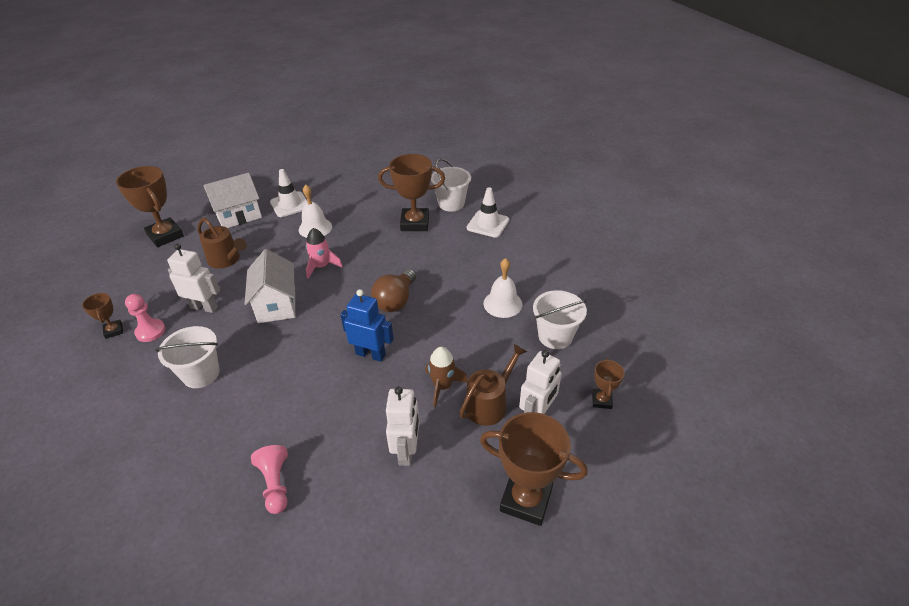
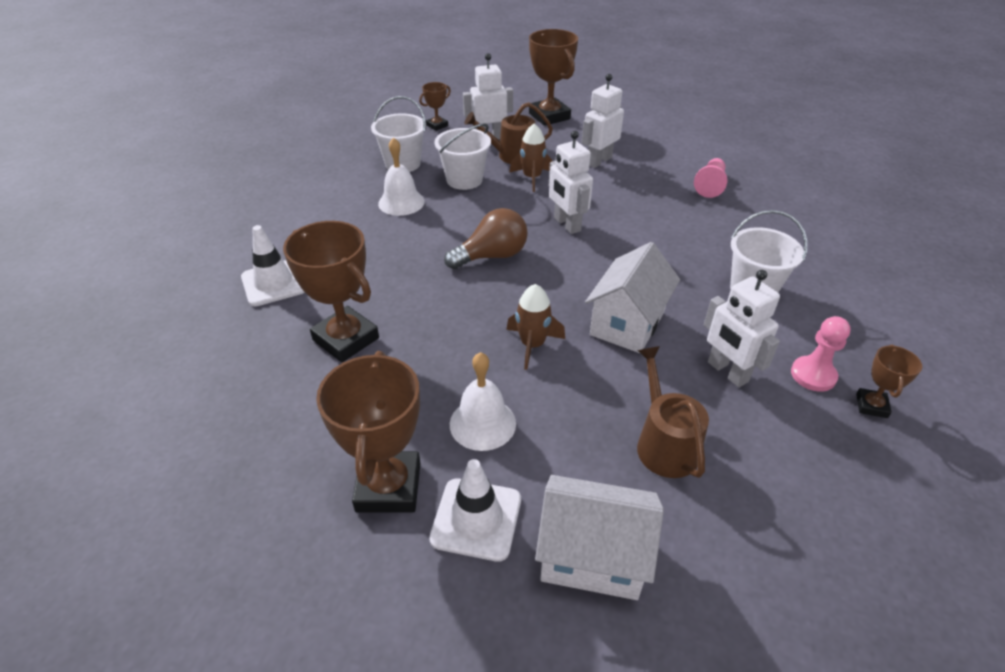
camera: 140 degrees left, 0 degrees up
brown trophy [116,166,184,247] -> brown trophy moved to [316,351,420,513]
pink rocket [306,228,343,279] -> brown rocket [506,284,565,370]
blue robot [340,289,394,362] -> white robot [549,131,593,234]
white bucket [431,158,471,212] -> white bucket moved to [435,123,491,190]

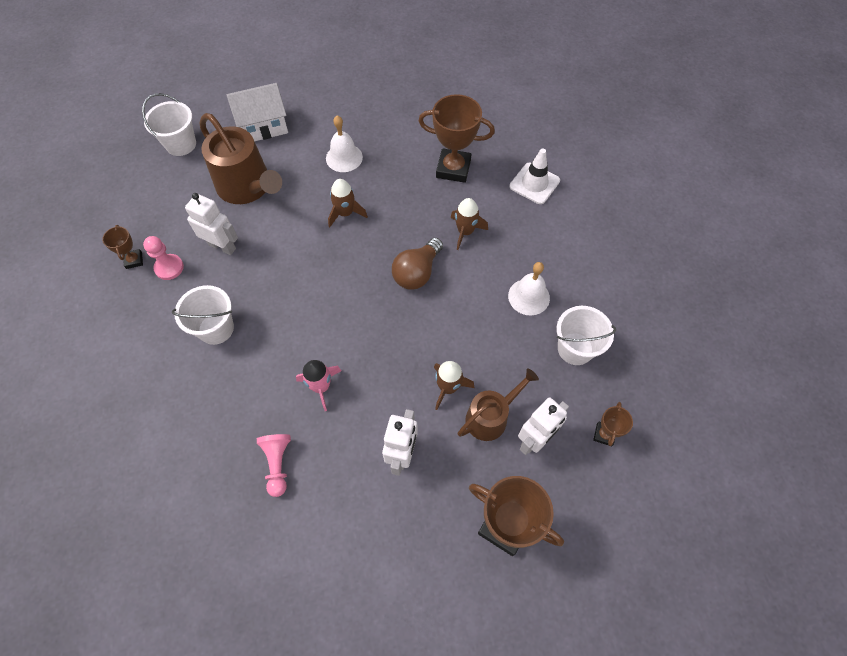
camera: 150 degrees right, 20 degrees up
brown trophy [316,351,420,513] -> none
white traffic cone [429,459,521,562] -> none
white bucket [435,123,491,190] -> white bucket moved to [142,93,196,156]
white robot [549,131,593,234] -> none
white house [585,242,680,353] -> none
brown watering can [637,346,709,478] -> brown watering can [200,113,282,204], size x1.62
none -> pink rocket [296,360,341,411]
none -> brown rocket [451,198,488,250]

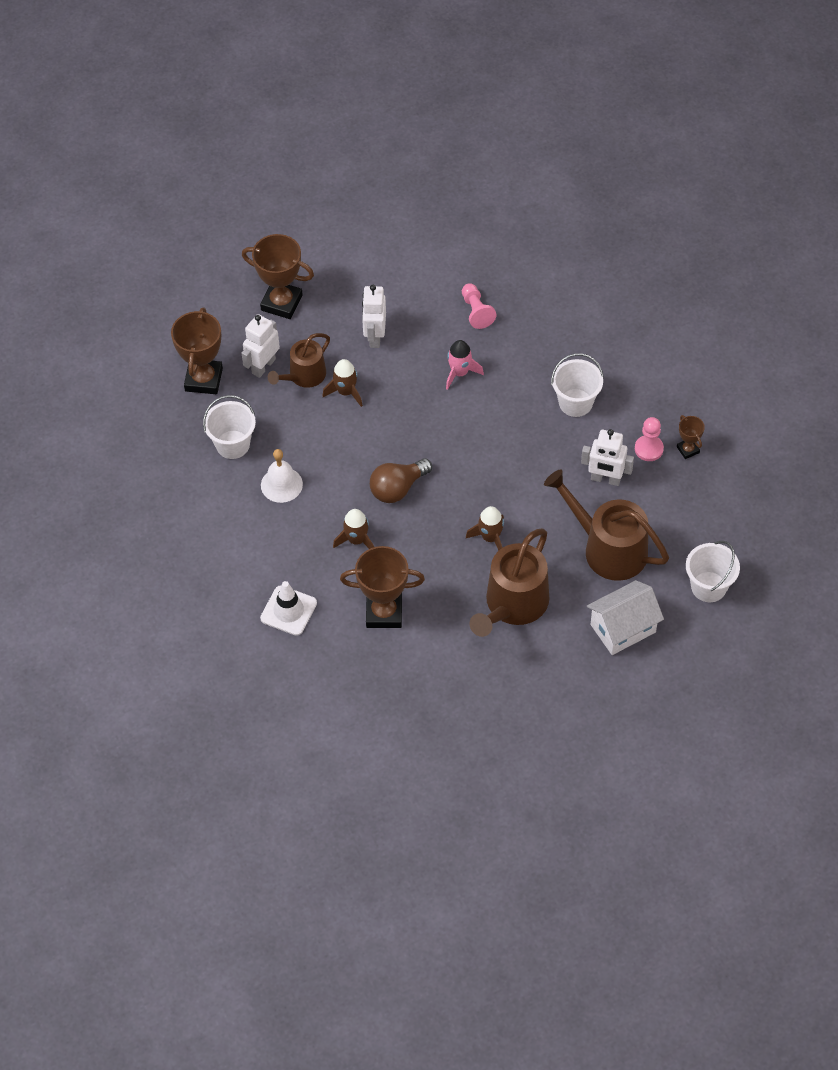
camera: 170 degrees right, 5 degrees down
white bell [326,115,363,172] -> brown watering can [470,528,549,637]
brown light bulb [392,238,443,290] -> brown light bulb turned 150 degrees counterclockwise [370,458,432,503]
brown trophy [593,402,633,446] -> brown trophy [171,308,223,394], size x1.98

